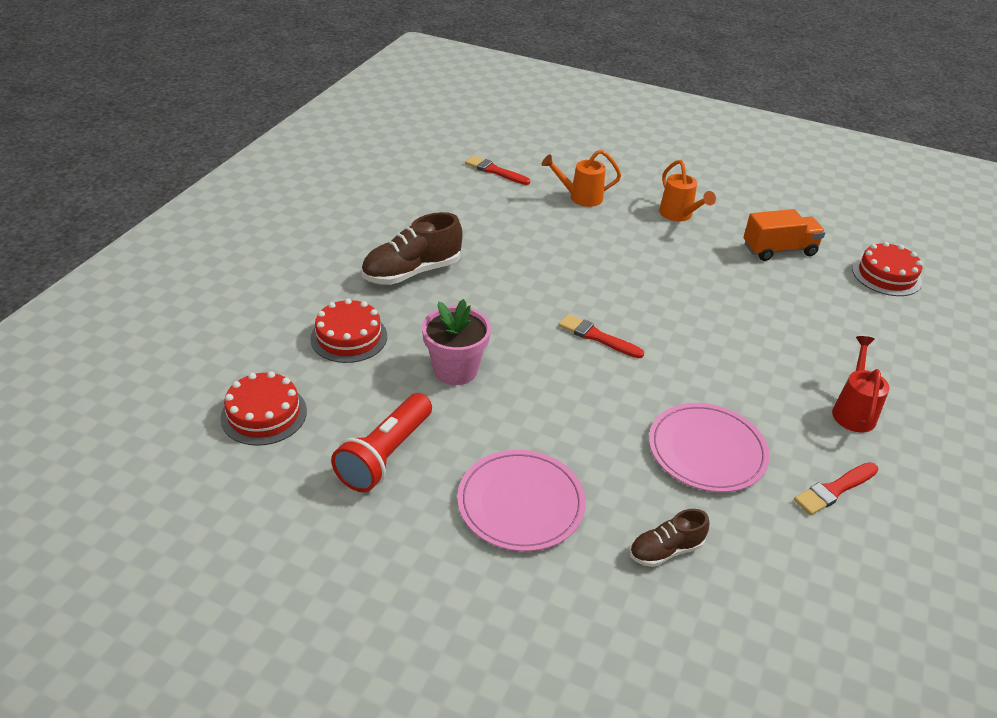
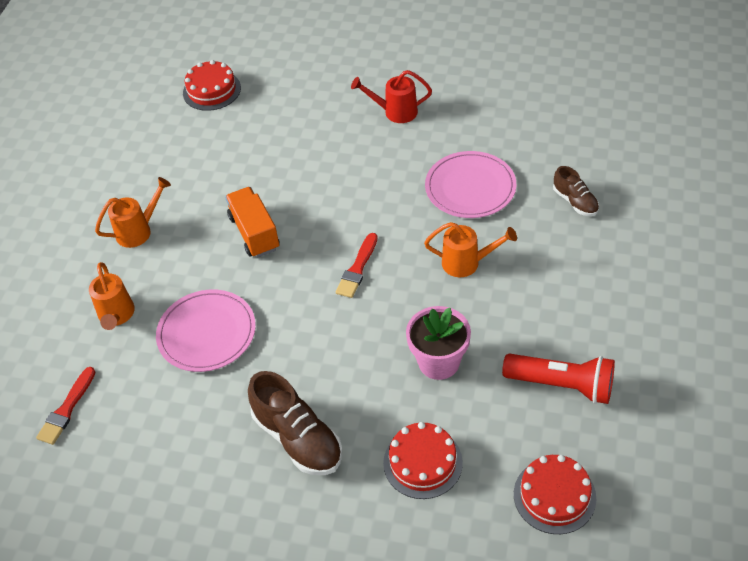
camera: 95 degrees left, 10 degrees up
pink plate [457,450,586,551] -> pink plate moved to [156,290,256,372]
orange truck [744,209,826,261] -> orange truck moved to [225,187,280,258]
red brush [794,462,879,515] -> none
none -> orange watering can [424,222,517,277]

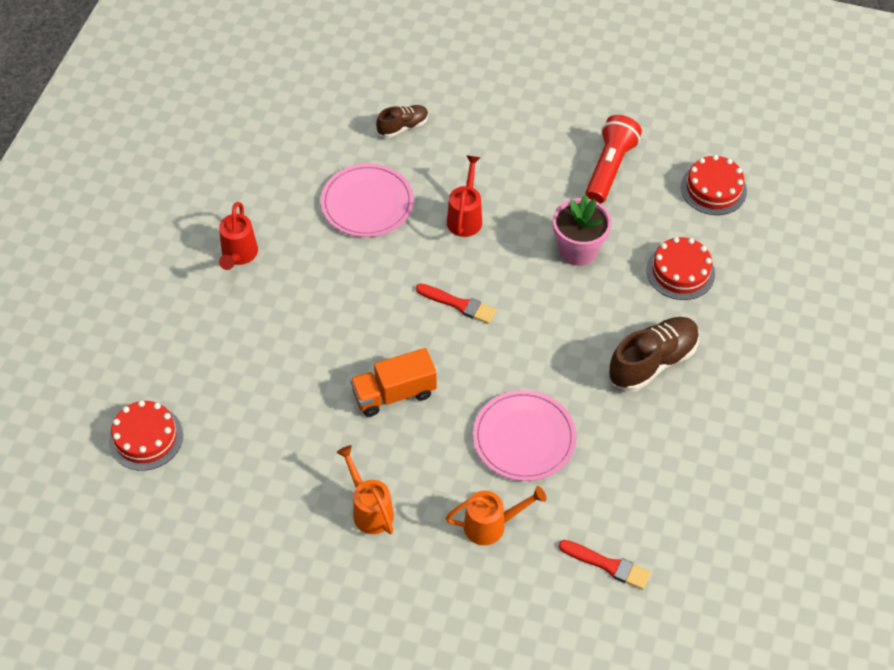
camera: 90 degrees left, 5 degrees up
orange watering can [424,222,517,277] -> red watering can [447,155,482,237]

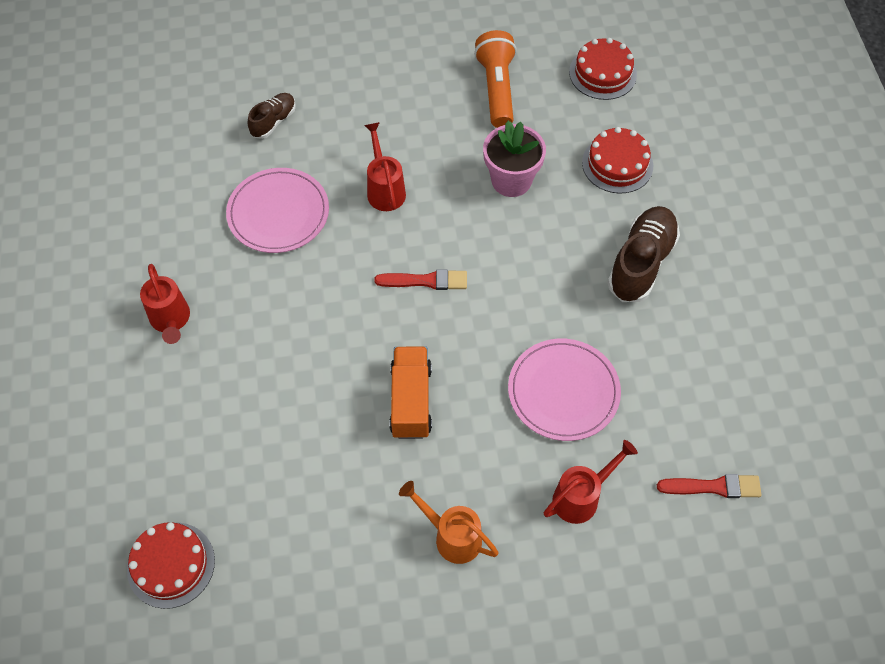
camera: 25 degrees left, 5 degrees up
orange truck [350,348,437,417] -> orange truck turned 135 degrees clockwise [389,347,432,439]
orange watering can [446,486,546,545] -> red watering can [544,440,638,524]
red flashlight [585,115,642,204] -> orange flashlight [474,30,517,128]

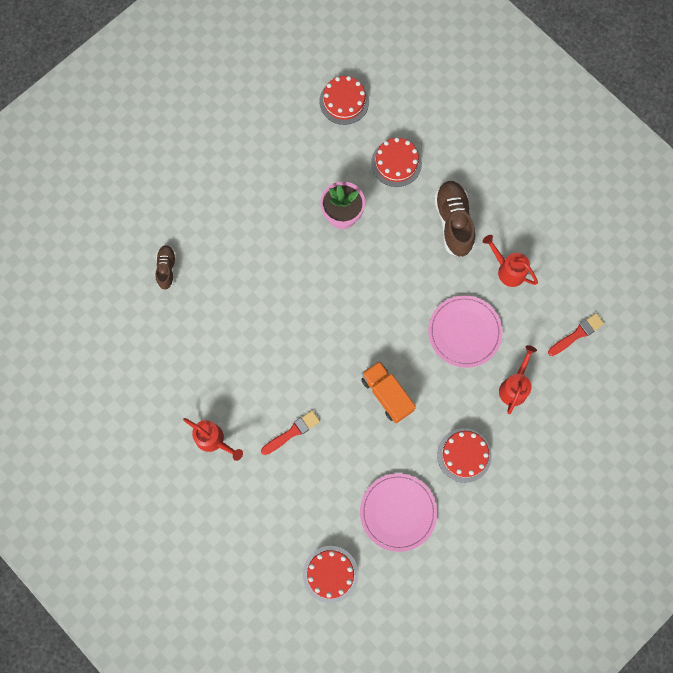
camera: 35 degrees left, 15 degrees up
pink plate [226,168,329,253] -> pink plate moved to [360,473,437,552]
red watering can [364,122,406,211] -> red watering can moved to [483,235,538,287]
red brush [374,269,467,290] -> red brush moved to [261,410,320,455]
orange watering can [399,481,499,564] -> red cake [437,428,492,483]
orange flashlight [474,30,517,128] -> none

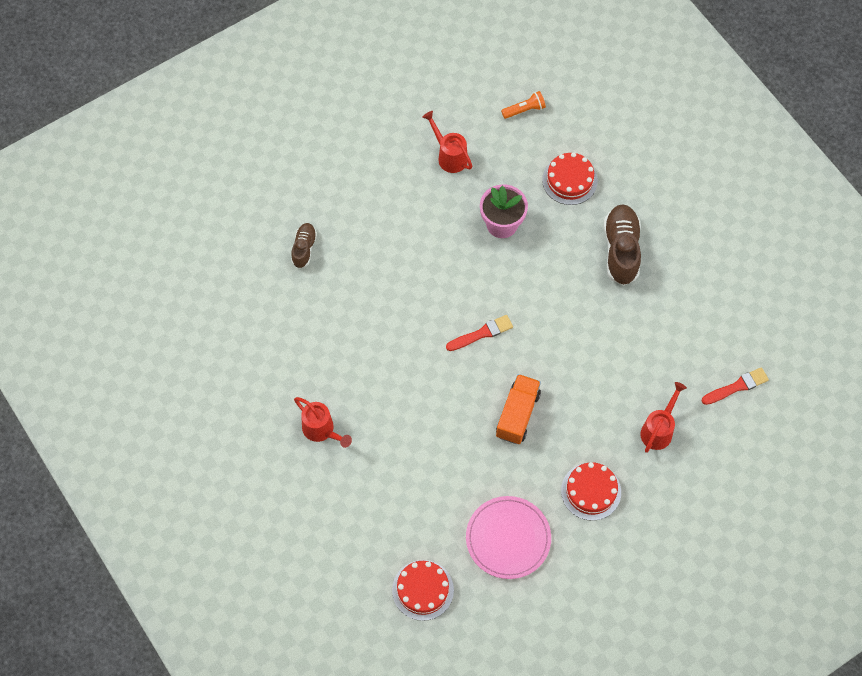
camera: 10 degrees right, 10 degrees down
red brush [261,410,320,455] -> red brush moved to [446,315,513,351]
red cake [319,76,369,125] -> orange flashlight [501,91,546,119]
orange truck [361,361,416,423] -> orange truck turned 45 degrees clockwise [496,374,541,444]
pink plate [428,295,502,368] -> none
red watering can [483,235,538,287] -> red watering can moved to [422,111,472,173]

